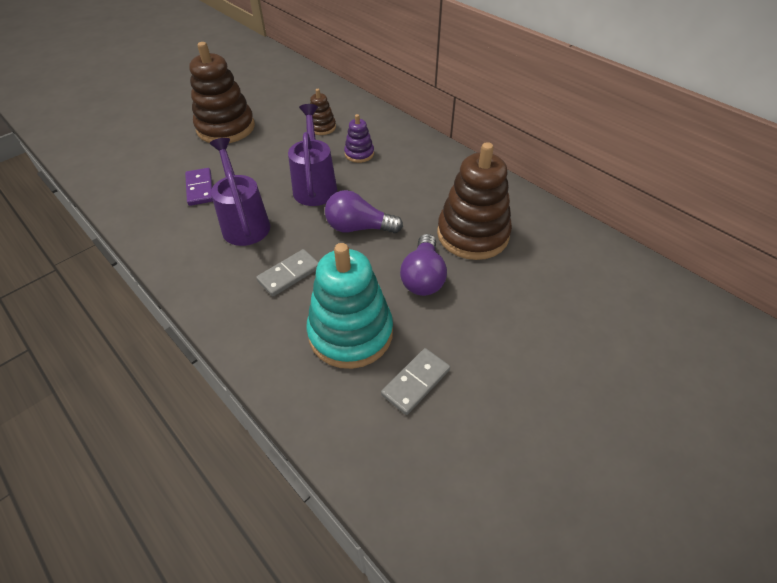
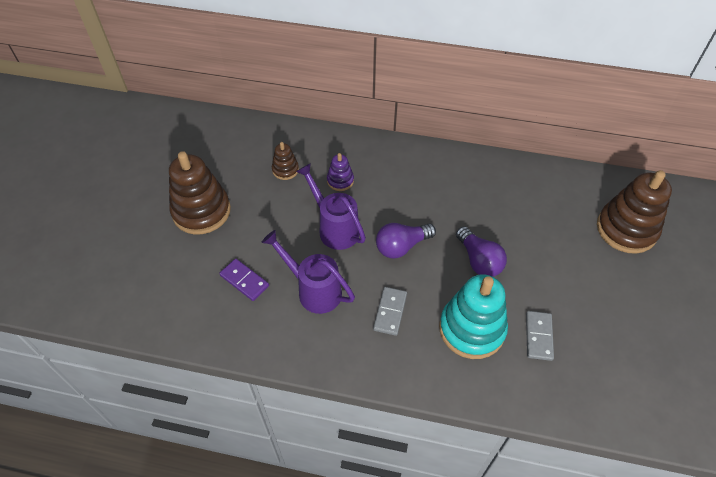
camera: 35 degrees left, 5 degrees up
brown stacking toy [437,142,512,260] -> brown stacking toy moved to [597,170,672,254]

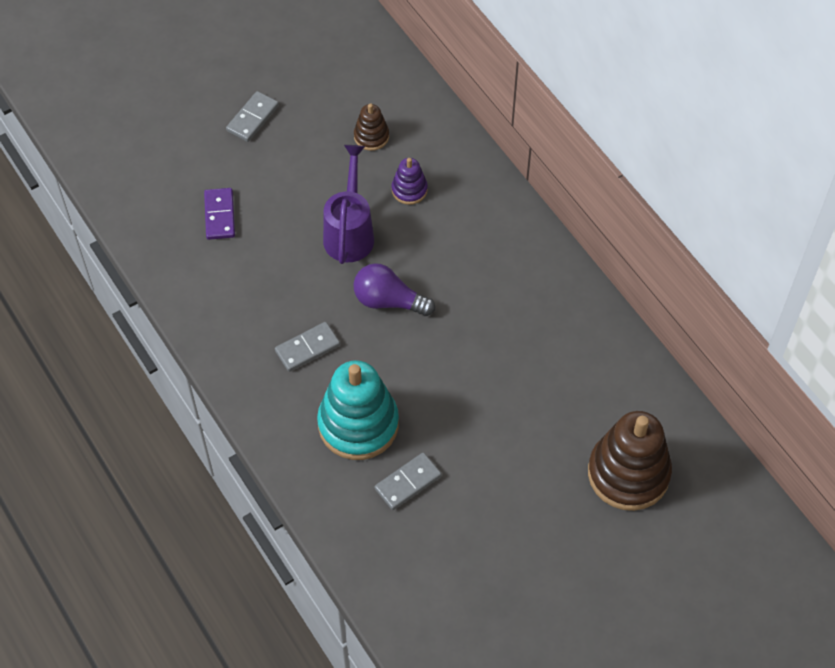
camera: 45 degrees right, 5 degrees up
brown stacking toy [169,151,231,235] -> grey domino [226,91,279,142]
purple watering can [261,230,355,314] -> none
purple light bulb [456,226,507,277] -> none

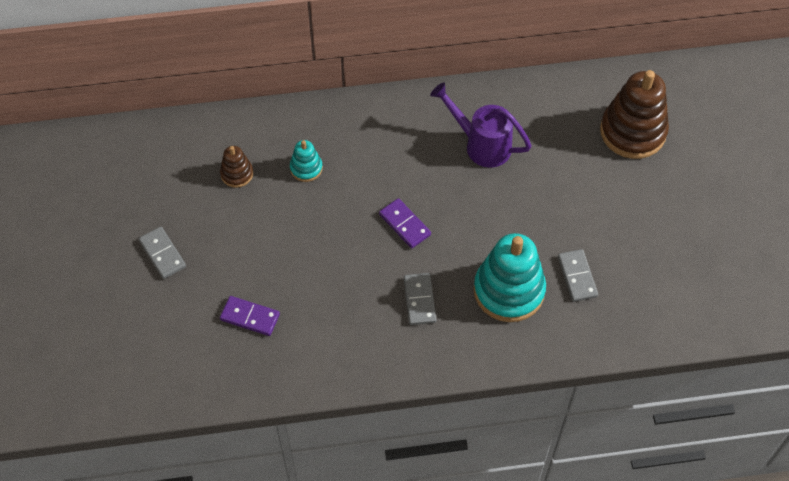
camera: 65 degrees left, 0 degrees up
purple watering can [323,145,374,264] -> purple watering can moved to [430,82,532,168]
purple light bulb [354,263,435,316] -> purple domino [379,198,431,248]
purple stacking toy [391,158,428,205] -> turquoise stacking toy [290,140,323,182]

